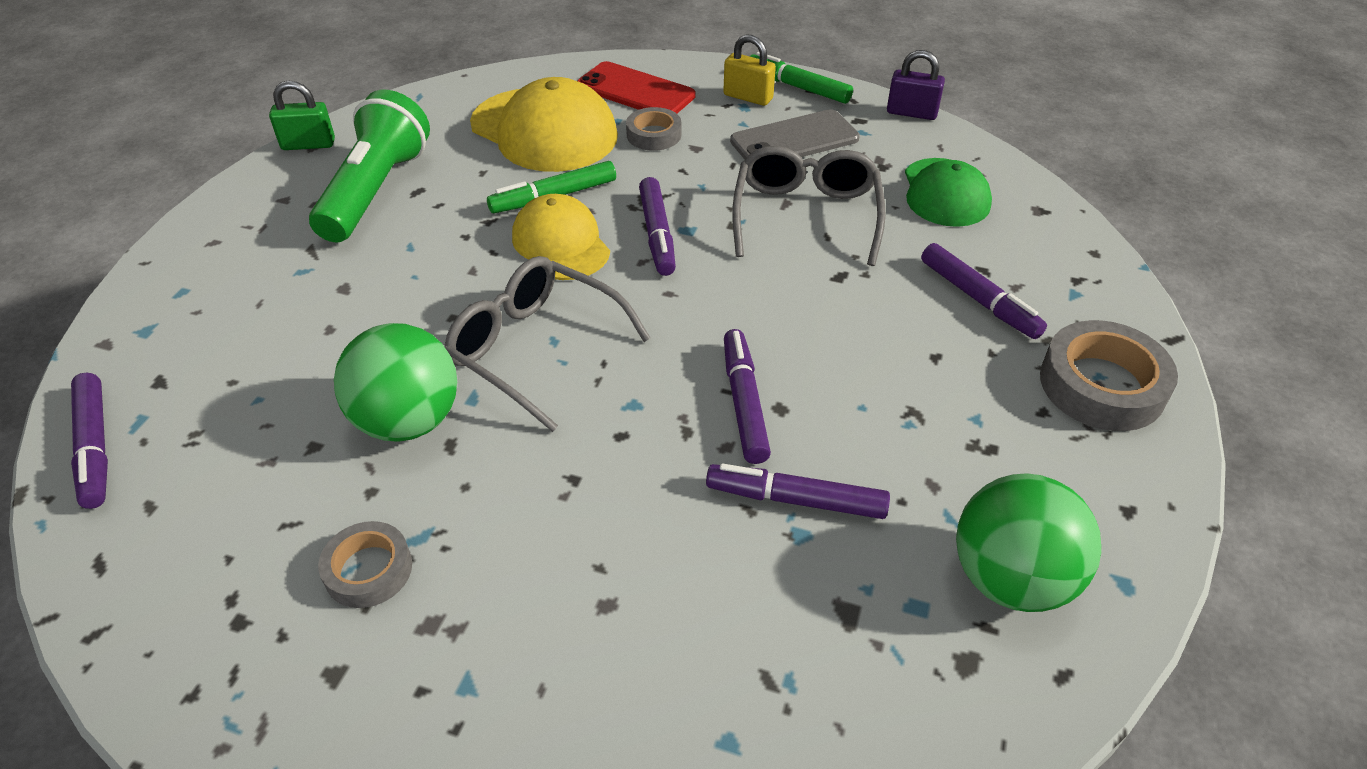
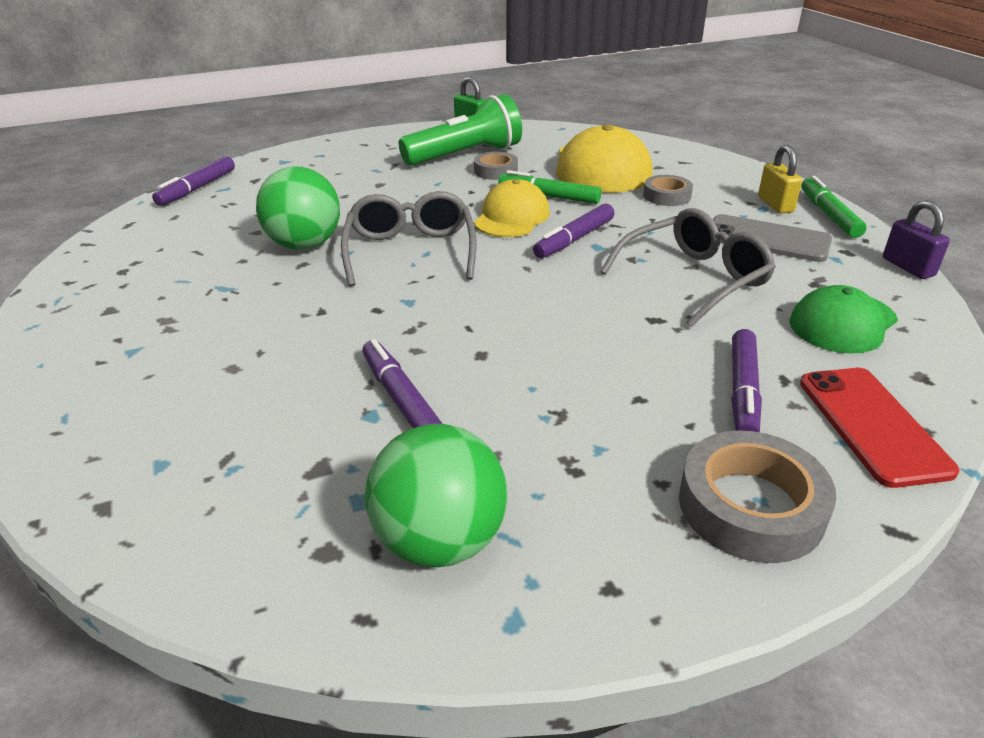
camera: 50 degrees right, 10 degrees down
grey tape [318,521,412,608] -> grey tape moved to [474,152,518,180]
red phone [577,61,696,113] -> red phone moved to [800,368,959,488]
purple marker [724,329,771,464] -> none

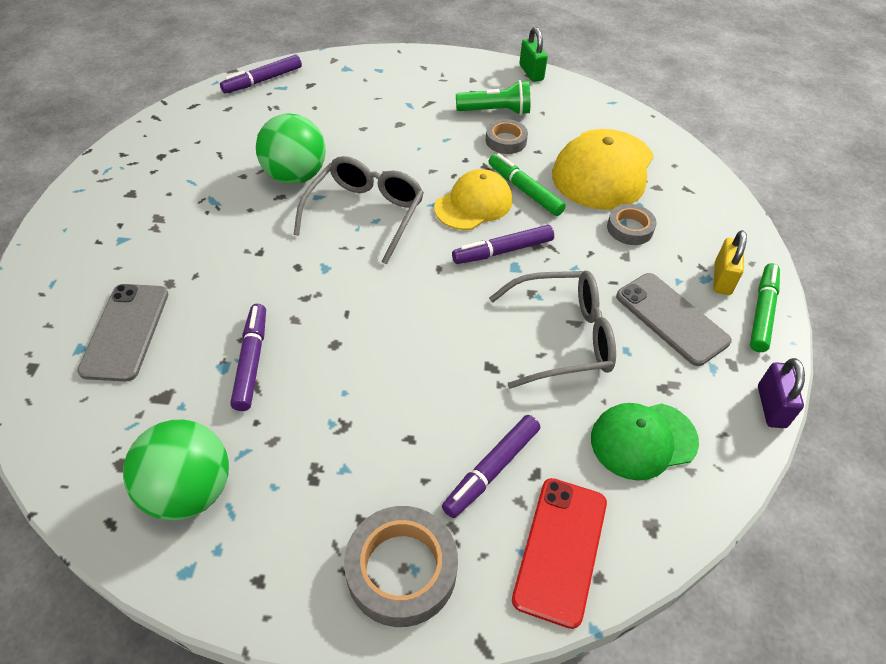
camera: 25 degrees right, 15 degrees up
green flashlight [399,94,522,166] -> green flashlight [456,80,530,115], size x0.65
none -> grey phone [77,284,168,382]

